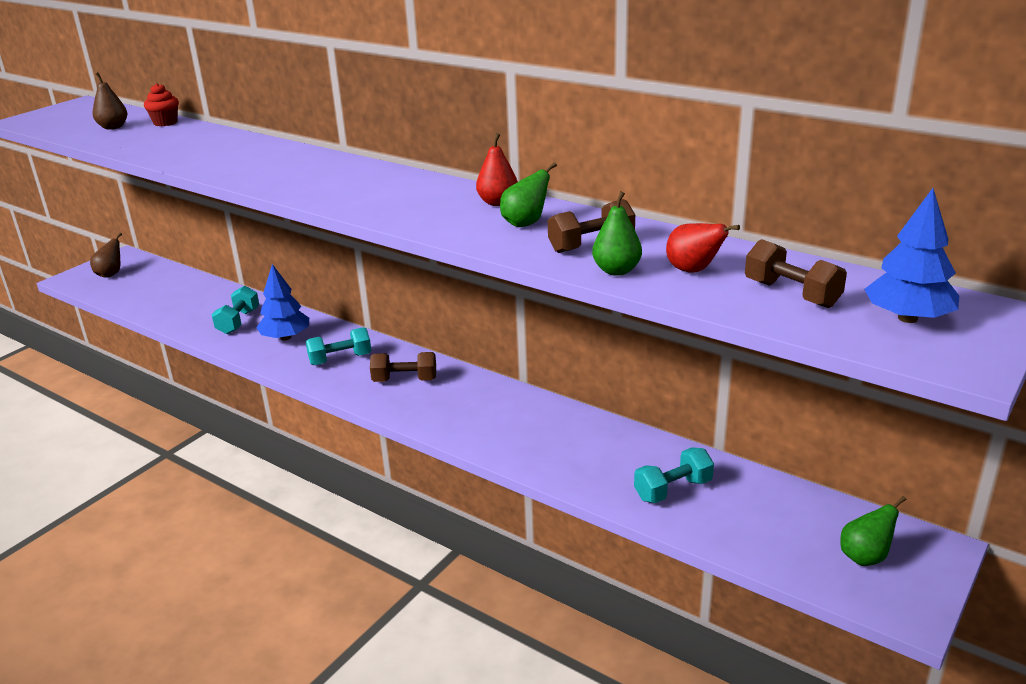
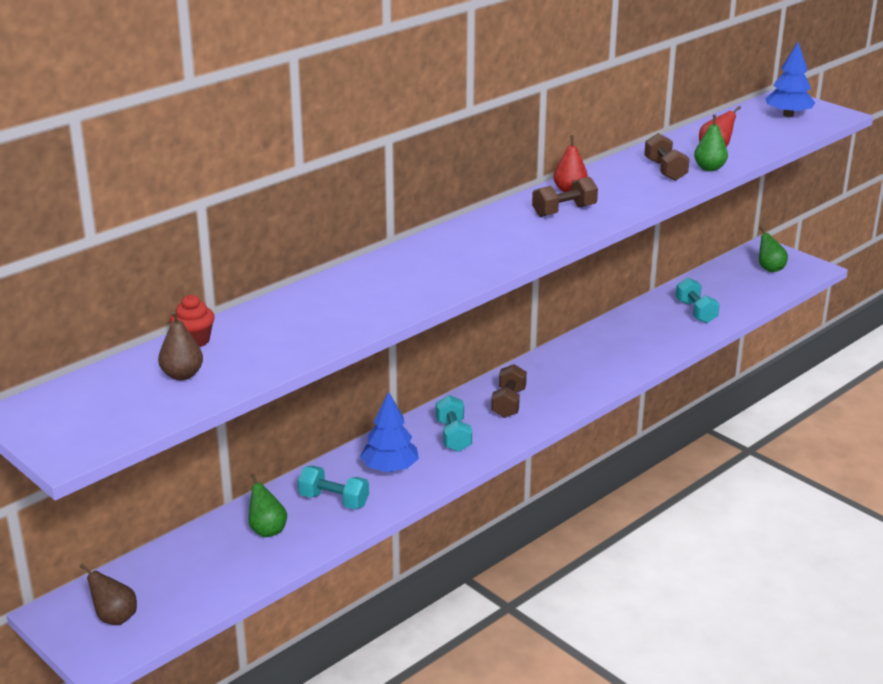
camera: 80 degrees left, 0 degrees up
green pear [500,162,557,227] -> green pear moved to [249,473,287,537]
brown dumbbell [745,239,847,308] -> brown dumbbell moved to [532,177,598,217]

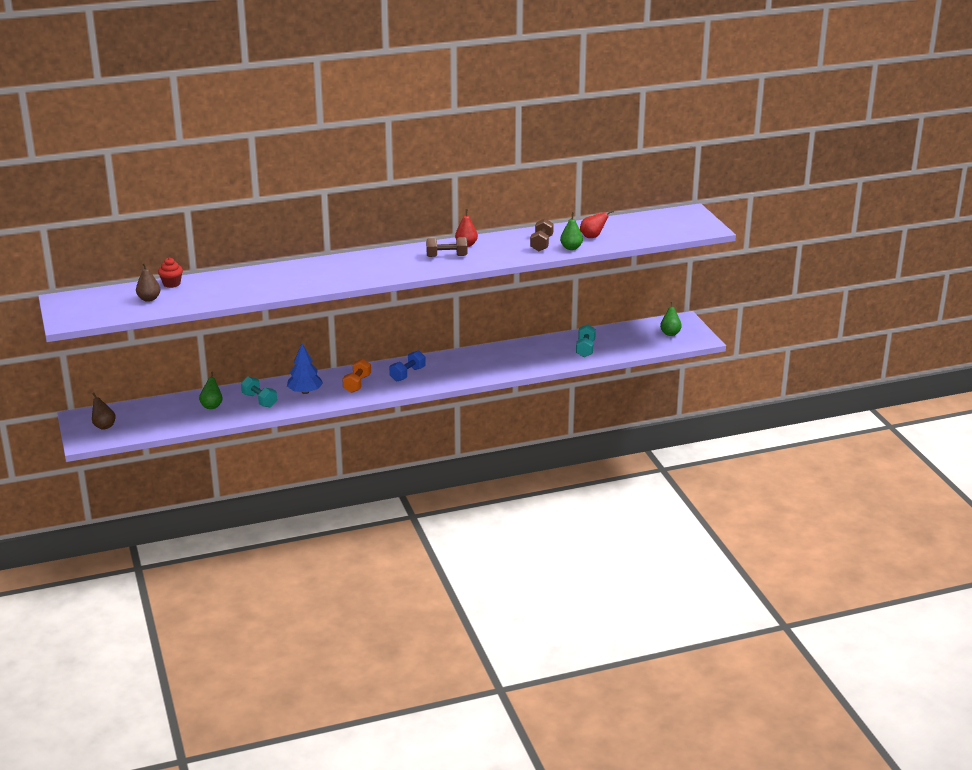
camera: 25 degrees right, 0 degrees up
turquoise dumbbell [436,395,472,452] -> orange dumbbell [342,359,371,393]
brown dumbbell [491,364,527,418] -> blue dumbbell [389,350,426,382]
blue tree [765,42,815,117] -> none

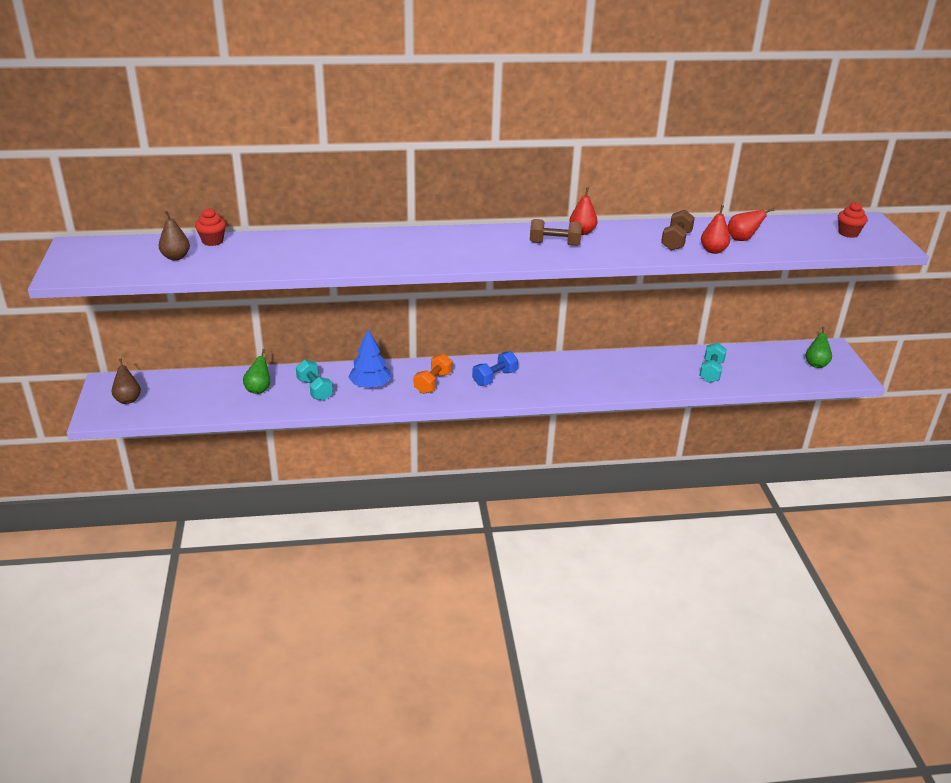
camera: 10 degrees right, 5 degrees up
green pear [560,212,583,250] -> red pear [701,205,730,254]
none -> red cupcake [838,202,868,238]

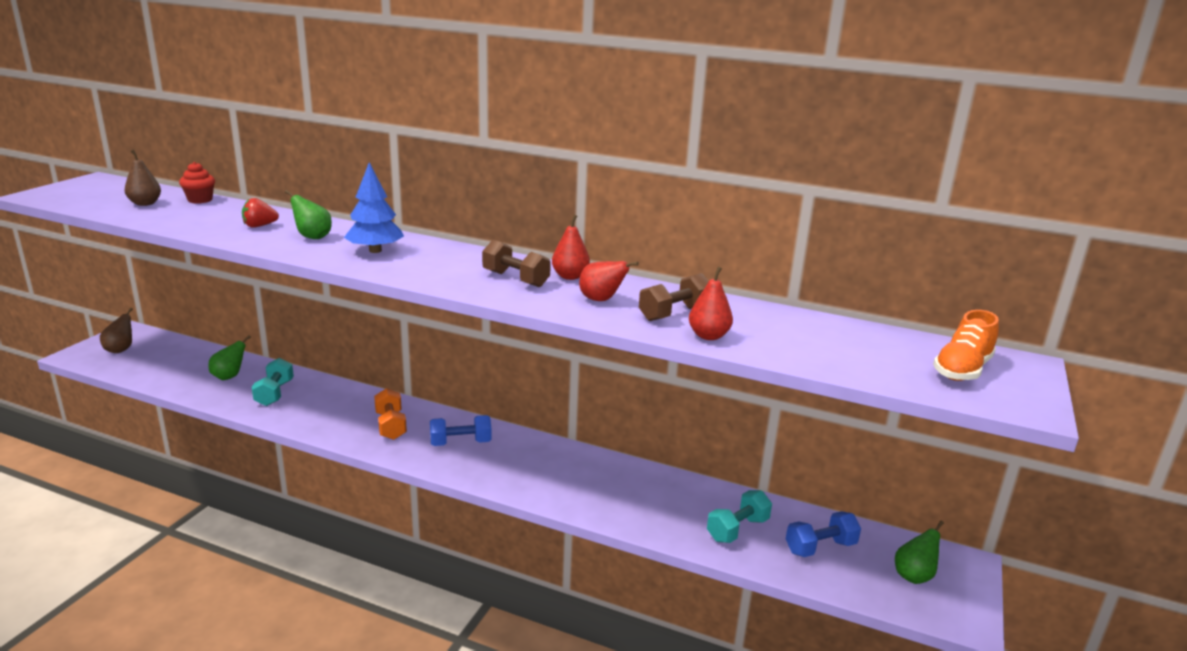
camera: 30 degrees right, 10 degrees down
blue tree [348,329,391,388] -> blue tree moved to [344,162,404,253]
orange dumbbell [414,353,452,394] -> orange dumbbell turned 75 degrees counterclockwise [374,388,407,440]
red pear [727,208,774,241] -> red pear moved to [579,261,639,301]
red cupcake [838,202,868,238] -> orange shoe [933,310,999,381]
none -> red strawberry [242,198,279,228]
none -> green pear [285,190,332,239]
none -> blue dumbbell [786,511,861,557]

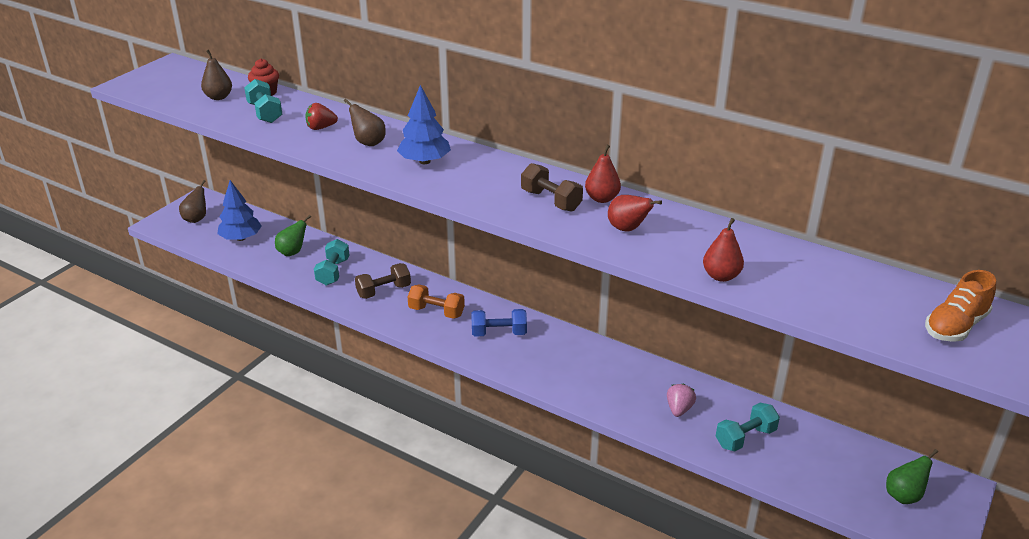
camera: 10 degrees right, 10 degrees up
green pear [285,190,332,239] -> brown pear [344,99,386,146]
orange dumbbell [374,388,407,440] -> orange dumbbell turned 60 degrees counterclockwise [408,285,465,319]
brown dumbbell [639,273,708,321] -> brown dumbbell moved to [355,263,411,299]
blue dumbbell [786,511,861,557] -> none
none -> blue tree [217,180,262,241]
none -> turquoise dumbbell [244,79,283,123]
none -> pink strawberry [667,383,696,417]

